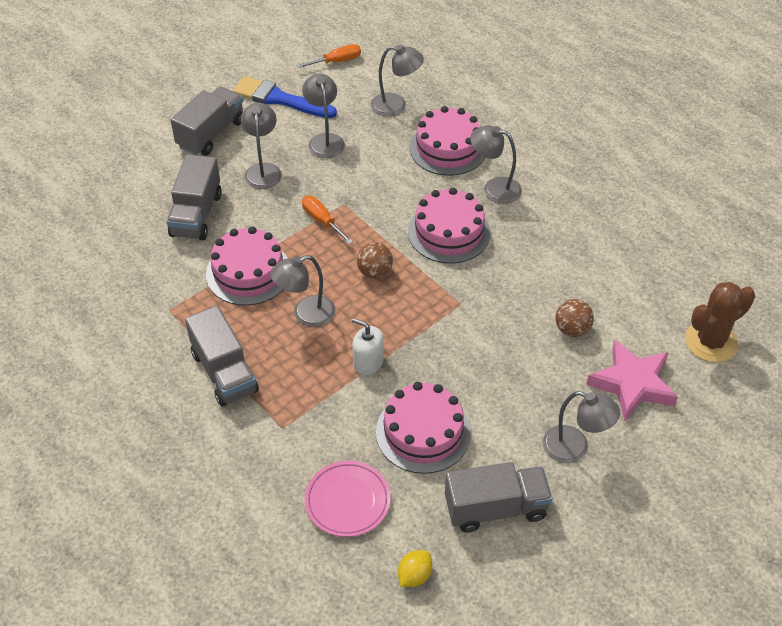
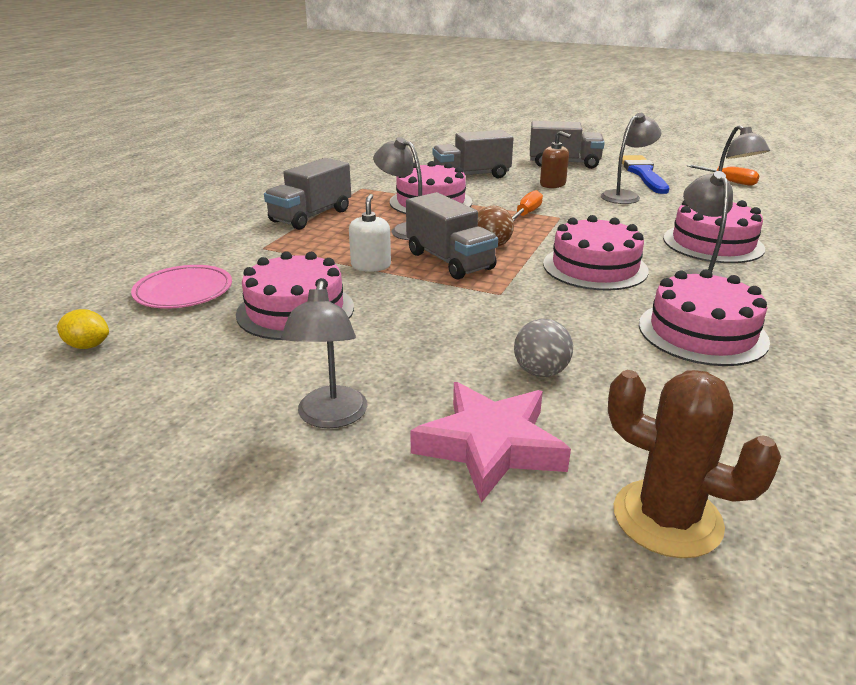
camera: 65 degrees right, 20 degrees down
grey lamp [241,102,282,189] -> brown soap dispenser [540,131,571,188]
grey truck [445,462,553,533] -> grey truck moved to [406,192,498,280]
brown ball [556,299,594,337] -> grey ball [514,319,573,377]
none -> pink cake [639,269,770,366]

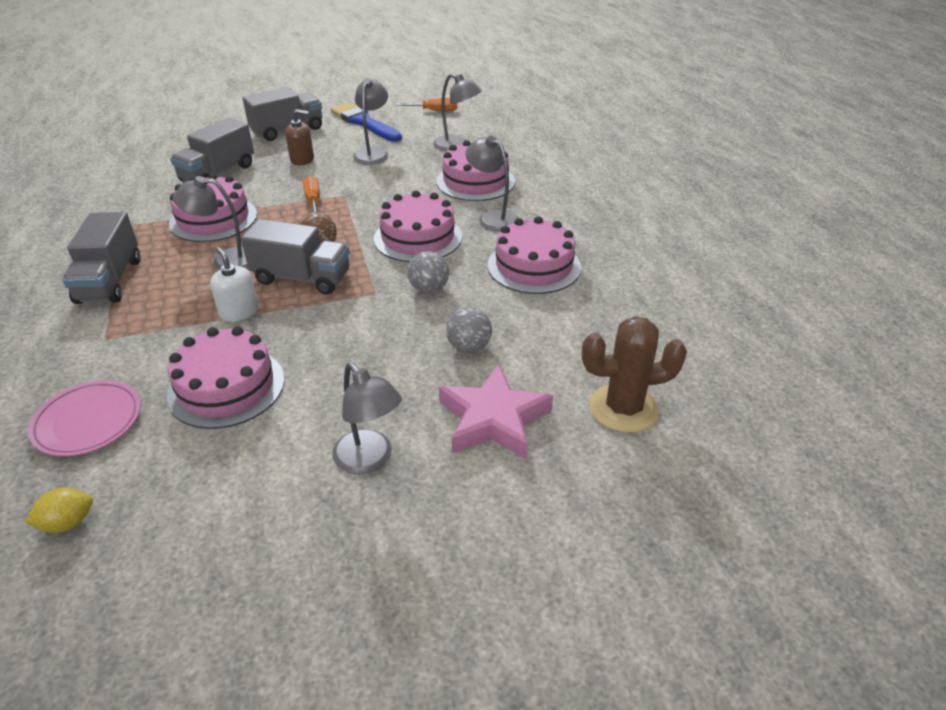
camera: 40 degrees left, 10 degrees up
none -> grey ball [407,251,449,293]

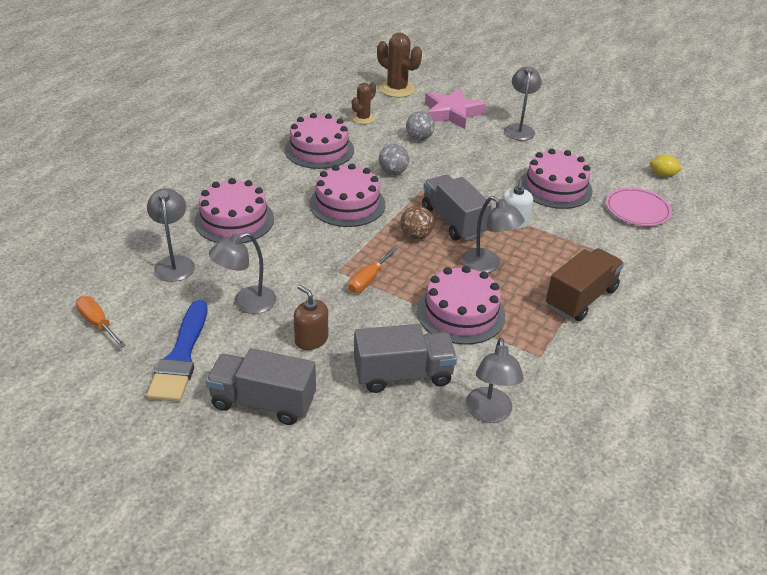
camera: 135 degrees left, 0 degrees up
grey truck [62,212,140,304] -> brown truck [546,248,624,321]
grey lamp [465,136,519,232] -> grey lamp moved to [466,337,524,423]
none -> brown cactus [352,82,376,124]

